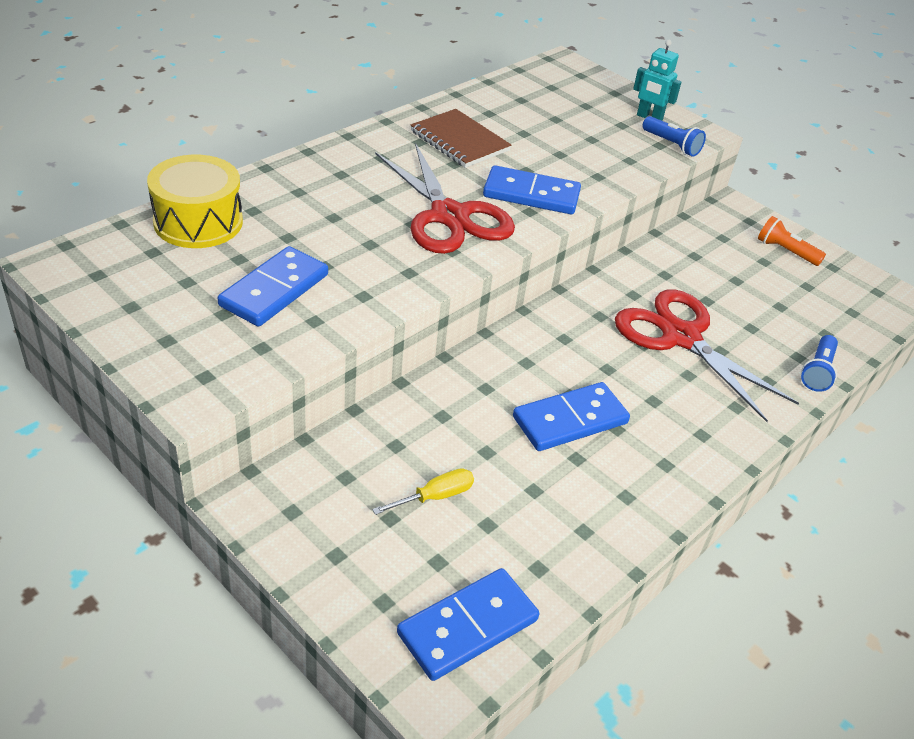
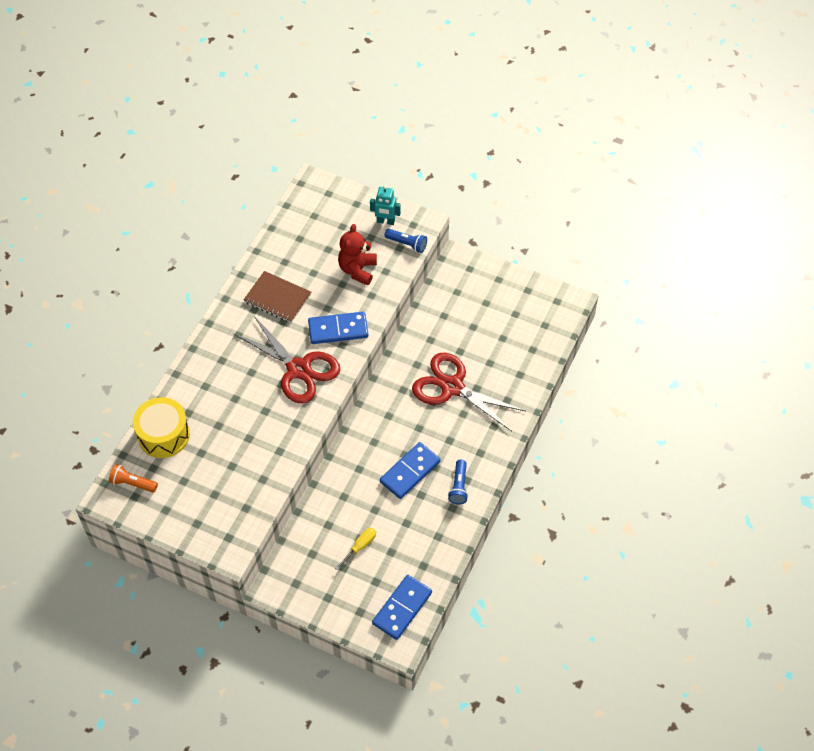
camera: 15 degrees left, 15 degrees up
blue domino [217,246,328,327] -> none
orange flashlight [758,216,826,266] -> orange flashlight moved to [109,464,158,492]
blue flashlight [801,335,838,392] -> blue flashlight moved to [448,459,468,504]
none -> red teddy bear [338,224,377,286]

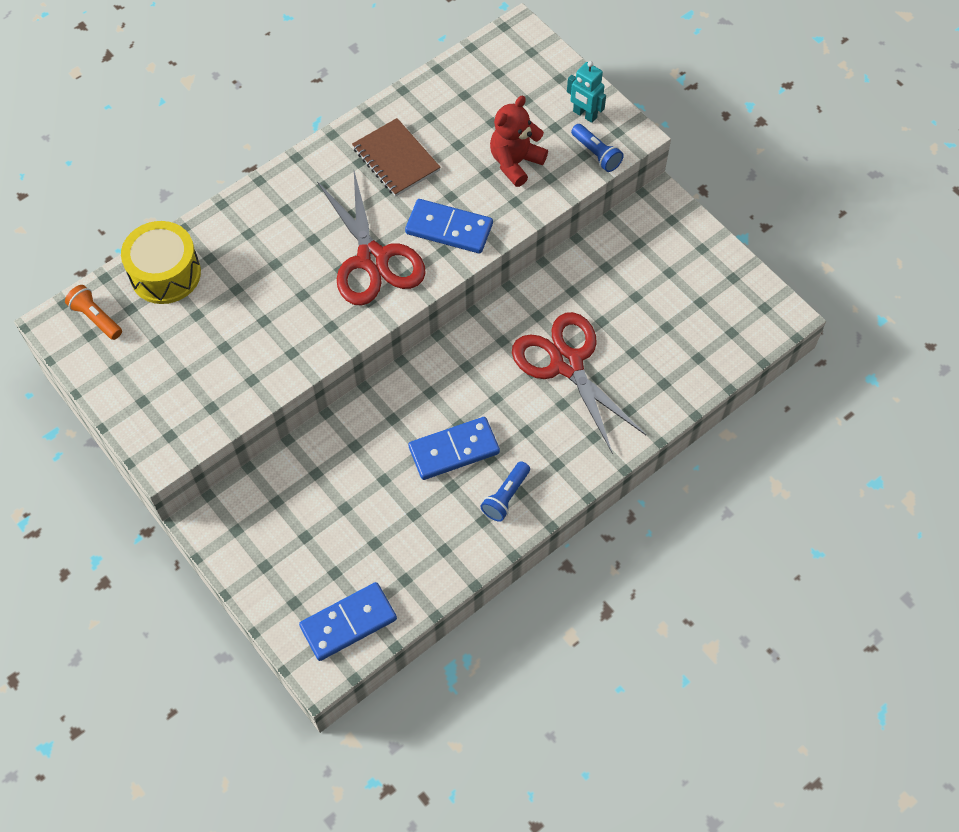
camera: 25 degrees right, 5 degrees up
yellow screwdriver [335,528,376,571] -> none

